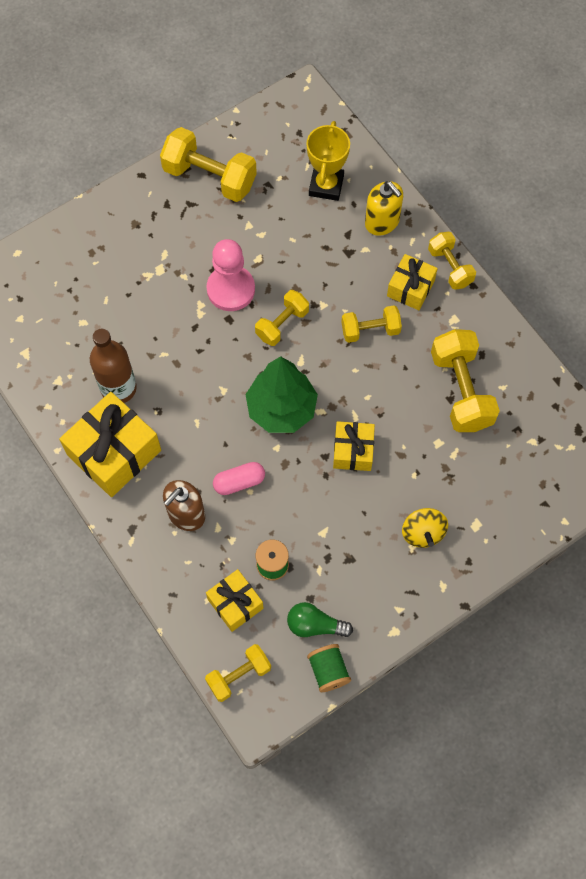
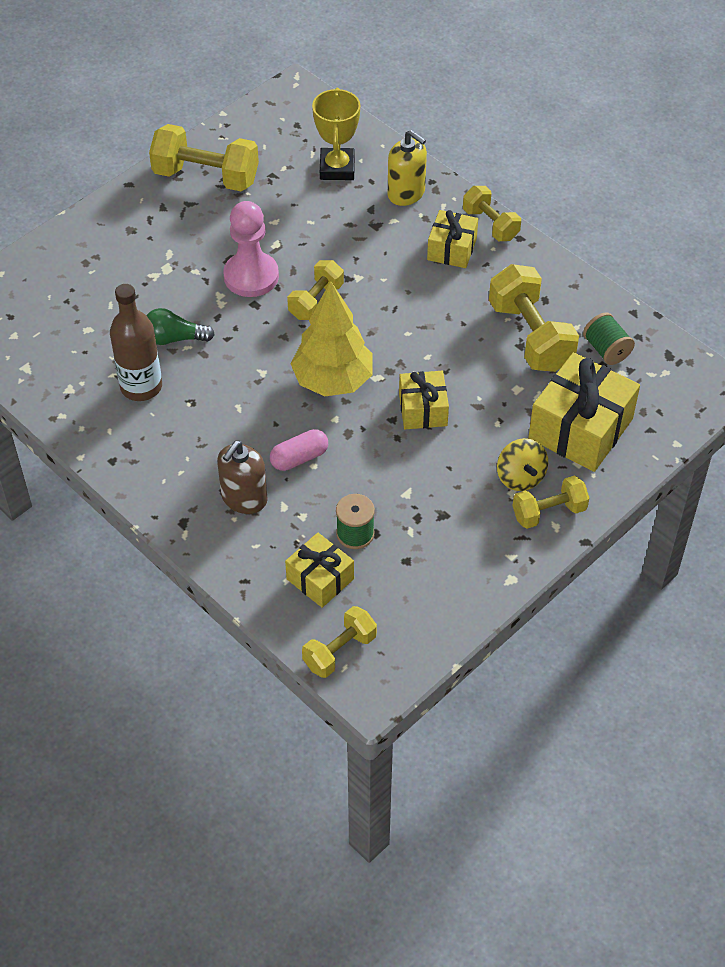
camera: 10 degrees left, 15 degrees down
yellow gift [59,392,161,497] -> yellow gift moved to [528,352,640,472]
green tree [246,356,318,433] -> yellow tree [291,281,372,396]
green light bulb [287,602,353,637] -> green light bulb moved to [146,308,215,345]
green spool [307,644,351,692] -> green spool moved to [583,313,635,365]
yellow dumbbell [341,305,402,343] -> yellow dumbbell moved to [513,476,589,529]

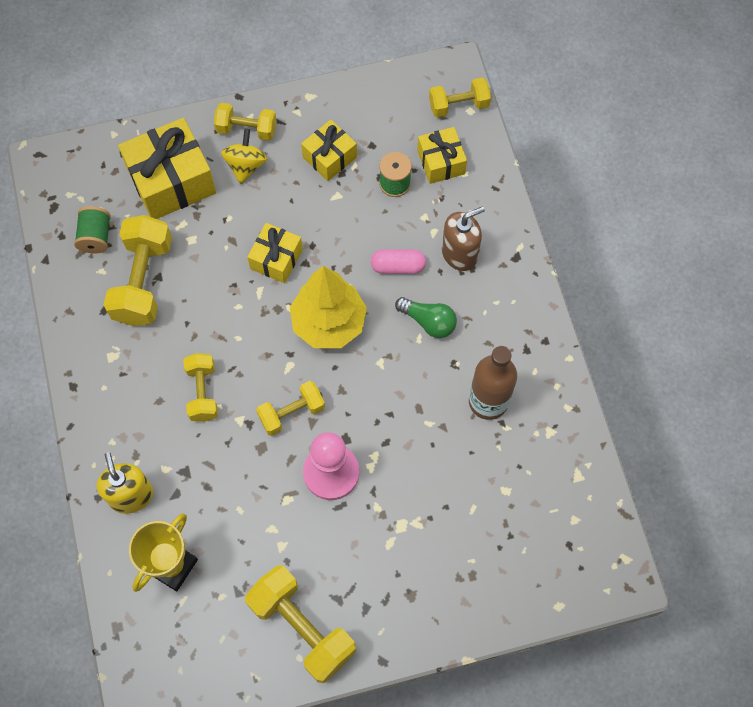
camera: 150 degrees left, 15 degrees up
green light bulb [146,308,215,345] -> green light bulb moved to [395,297,457,338]
yellow gift [427,210,478,268] -> yellow gift moved to [301,120,357,181]
yellow dumbbell [463,186,521,241] -> yellow dumbbell moved to [183,353,218,422]

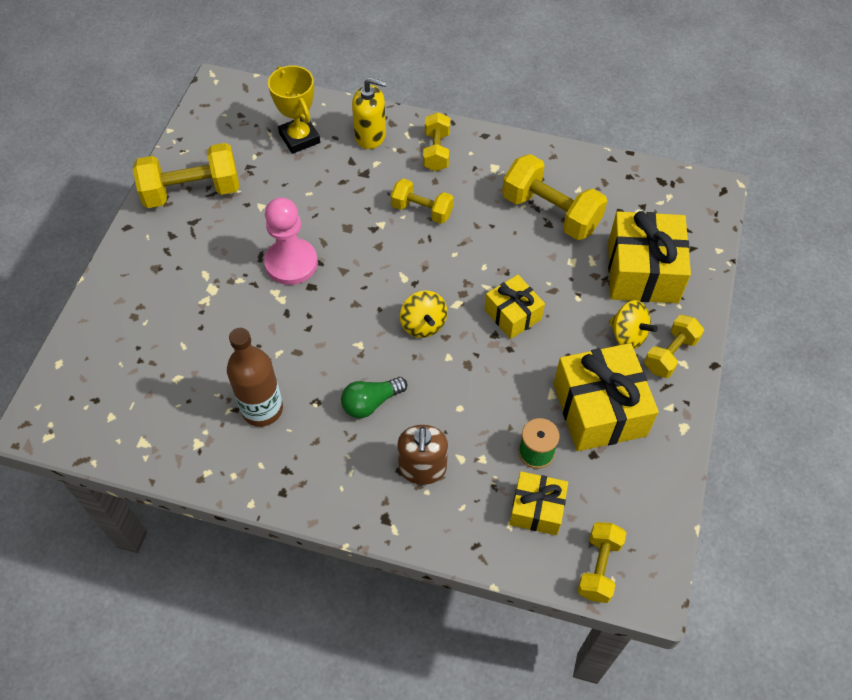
camera: 120 degrees right, 10 degrees down
green spool [74,206,111,254] -> none
yellow dumbbell [256,381,325,436] -> yellow dumbbell moved to [423,112,450,171]
yellow tree [290,266,367,348] -> yellow spinning top [400,291,448,338]
yellow gift [301,120,357,181] -> yellow gift [554,343,659,451], size x1.73
pink capsule [371,249,426,274] -> none

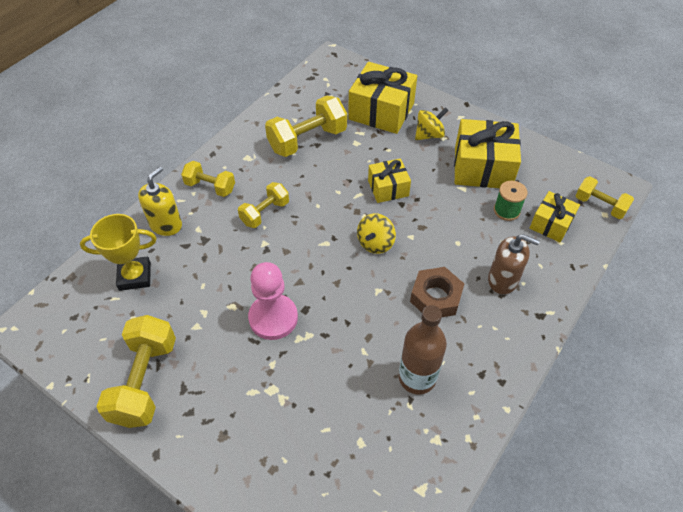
camera: 70 degrees left, 5 degrees down
green light bulb [341,377,407,418] -> brown nut [410,267,464,317]
yellow spinning top [400,291,448,338] -> yellow spinning top turned 120 degrees clockwise [357,213,396,254]
yellow dumbbell [644,315,704,378] -> none

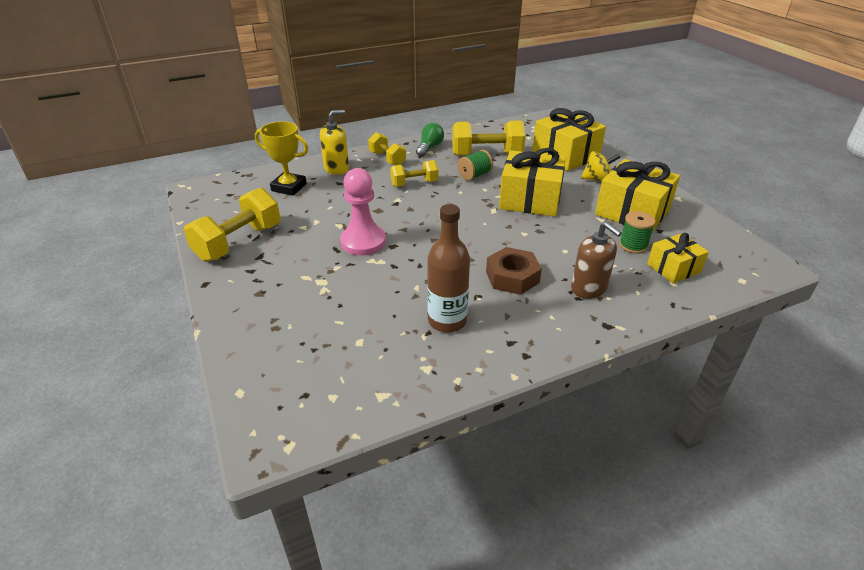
camera: 30 degrees right, 15 degrees down
yellow spinning top [357,213,396,254] -> none
yellow gift [368,158,411,203] -> yellow gift [499,148,566,216], size x1.73
yellow dumbbell [575,176,634,219] -> none
none -> green light bulb [416,123,444,157]
none -> green spool [458,150,493,181]

